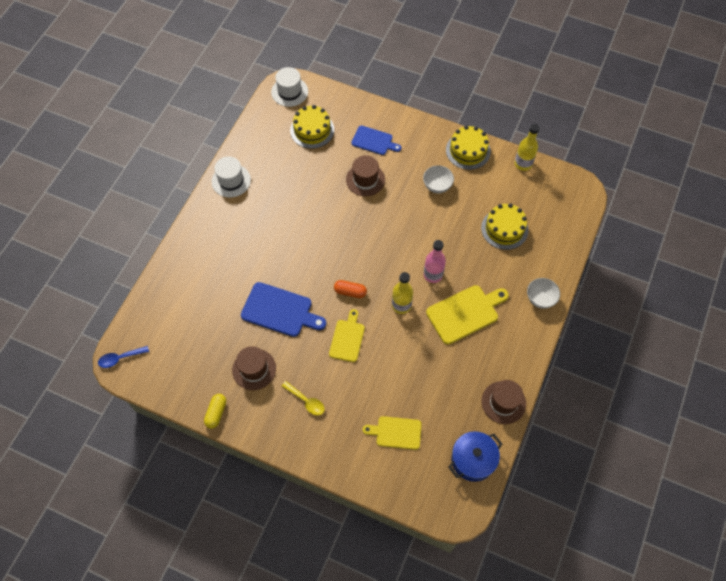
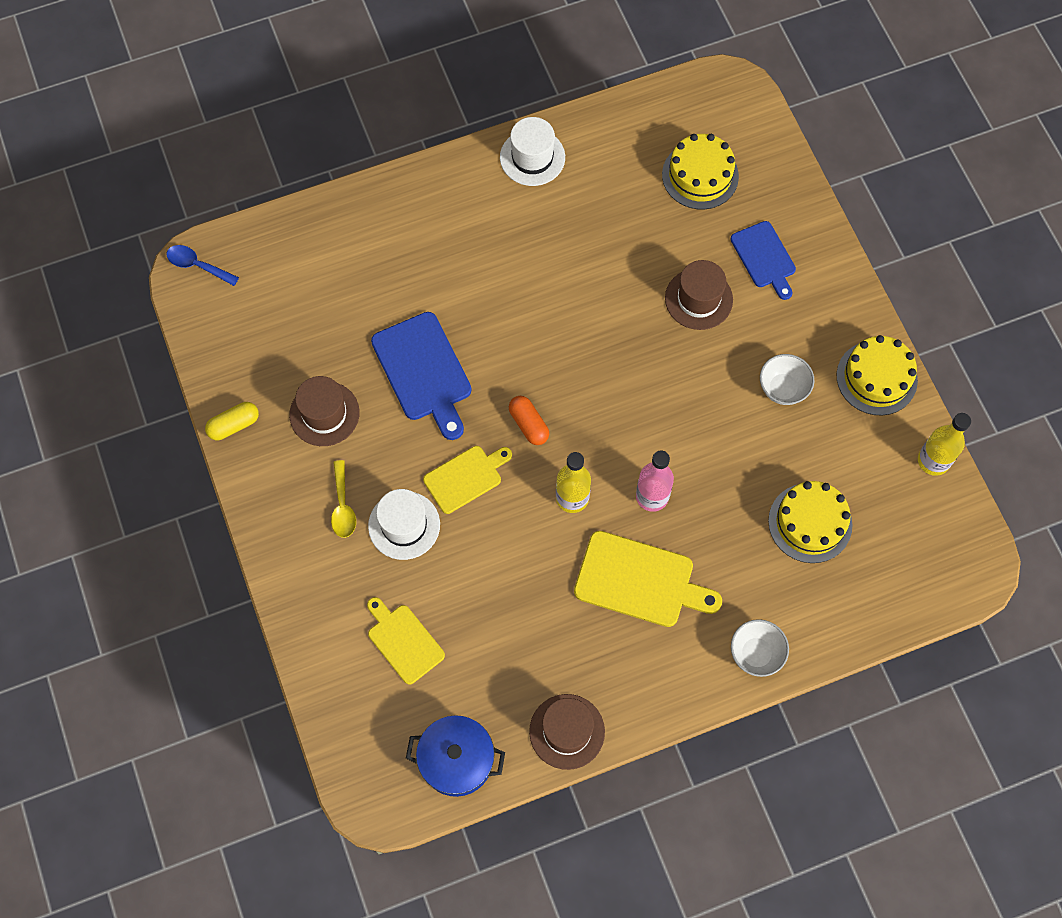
camera: 45 degrees right, 5 degrees up
white hat [271,67,308,107] -> white hat moved to [368,489,440,560]

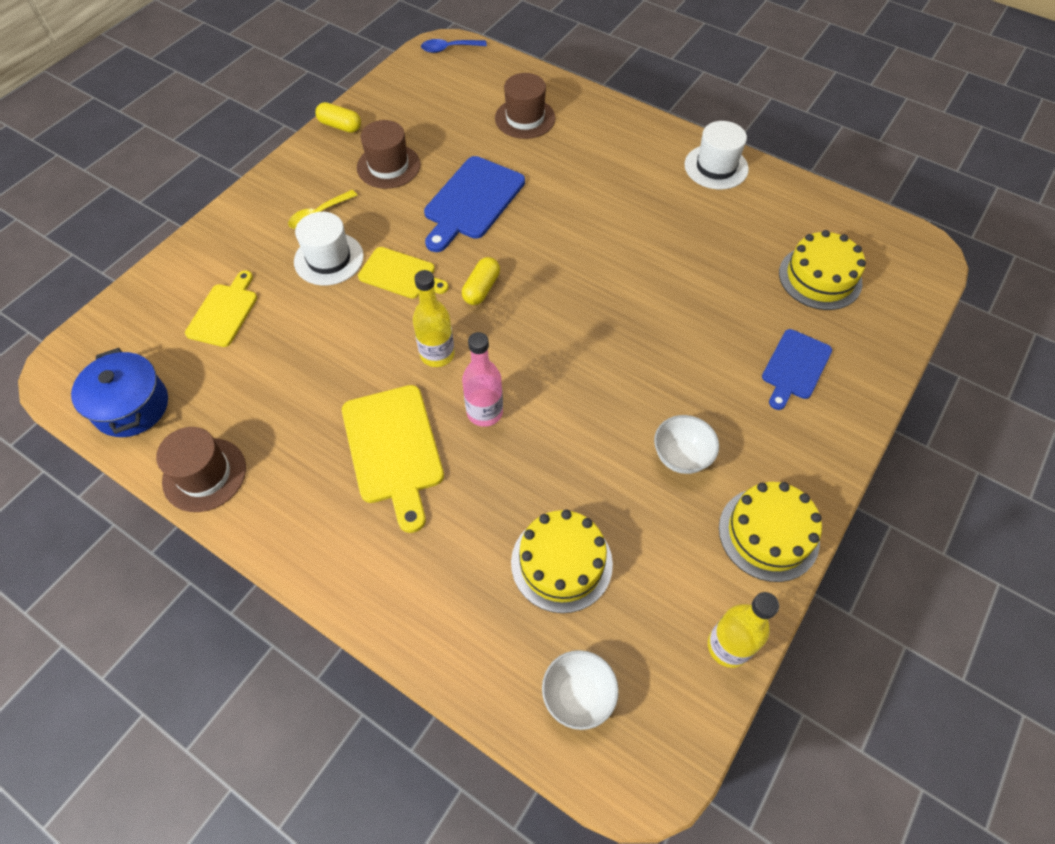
camera: 55 degrees right, 10 degrees down
blue spoon [166,245,239,286] -> blue spoon turned 90 degrees counterclockwise [421,39,487,53]
orange capsule [509,396,549,445] -> yellow capsule [462,257,500,305]
brown hat [665,260,733,330] -> brown hat moved to [495,73,556,139]
white bowl [731,619,789,677] -> white bowl moved to [542,650,619,730]

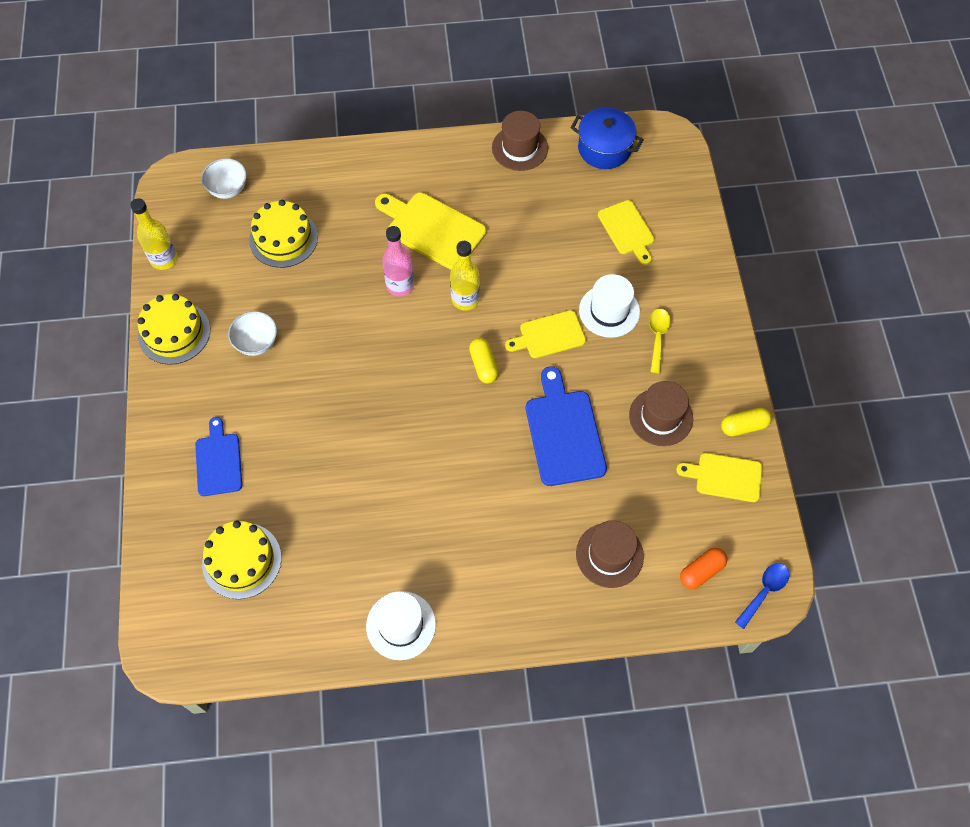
camera: 140 degrees right, 5 degrees up
none -> yellow cutting board [676,453,762,502]
none -> orange capsule [680,548,727,589]

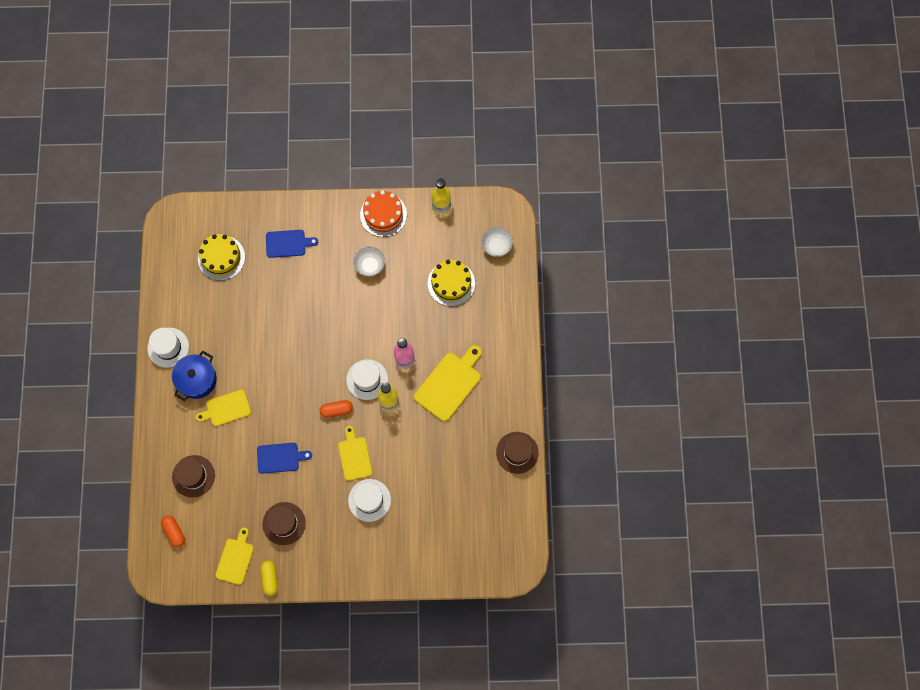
camera: 95 degrees right, 10 degrees up
yellow cake [137,294,210,365] -> orange cake [360,190,407,237]
yellow capsule [469,338,499,384] -> orange capsule [319,400,353,418]
blue cutting board [526,366,607,486] -> blue cutting board [257,443,312,474], size x0.65
blue pot [571,107,644,169] -> blue pot moved to [172,351,217,401]
yellow cutting board [598,200,655,265] -> yellow cutting board moved to [196,389,251,426]
yellow spoon [649,309,671,373] -> none
blue spoon [735,563,789,629] -> none
none -> white hat [346,359,388,400]

